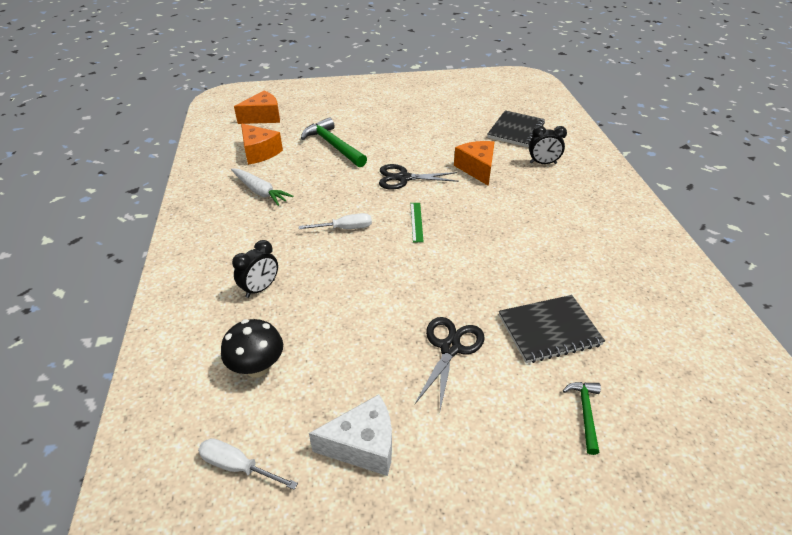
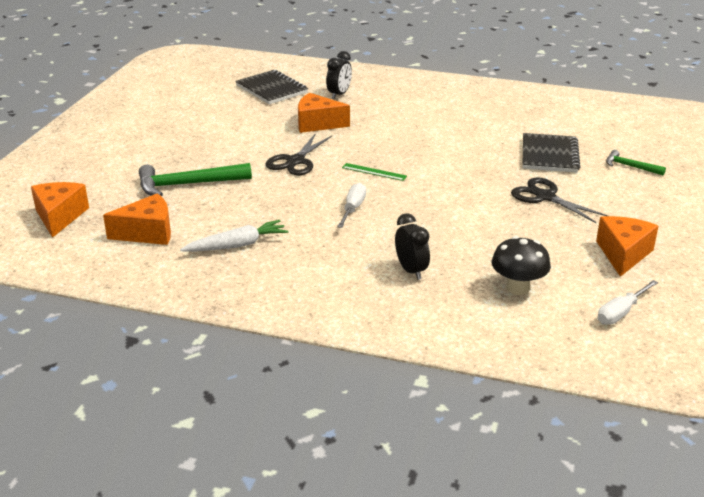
camera: 65 degrees left, 10 degrees down
white cheese [309,394,392,476] -> orange cheese [596,216,658,277]

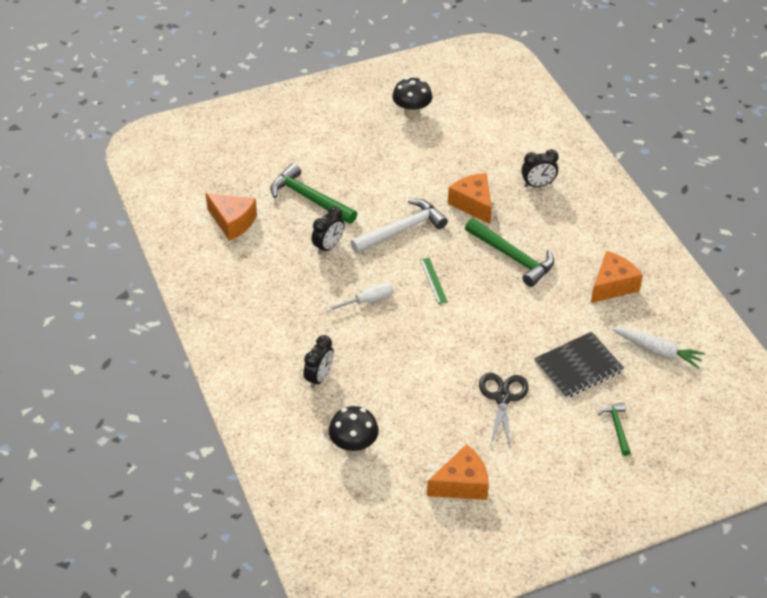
camera: 50 degrees right, 15 degrees up
orange cheese [31,182,89,238] -> orange cheese moved to [591,251,643,303]
white carrot [180,220,288,252] -> white carrot moved to [612,328,705,369]
black notebook [235,70,308,104] -> none
black scissors [266,133,332,175] -> white hammer [350,199,448,253]
white screwdriver [598,280,658,325] -> none
none -> black clock [312,206,344,254]
none -> black mushroom [392,77,432,118]
none -> green hammer [465,218,554,287]

